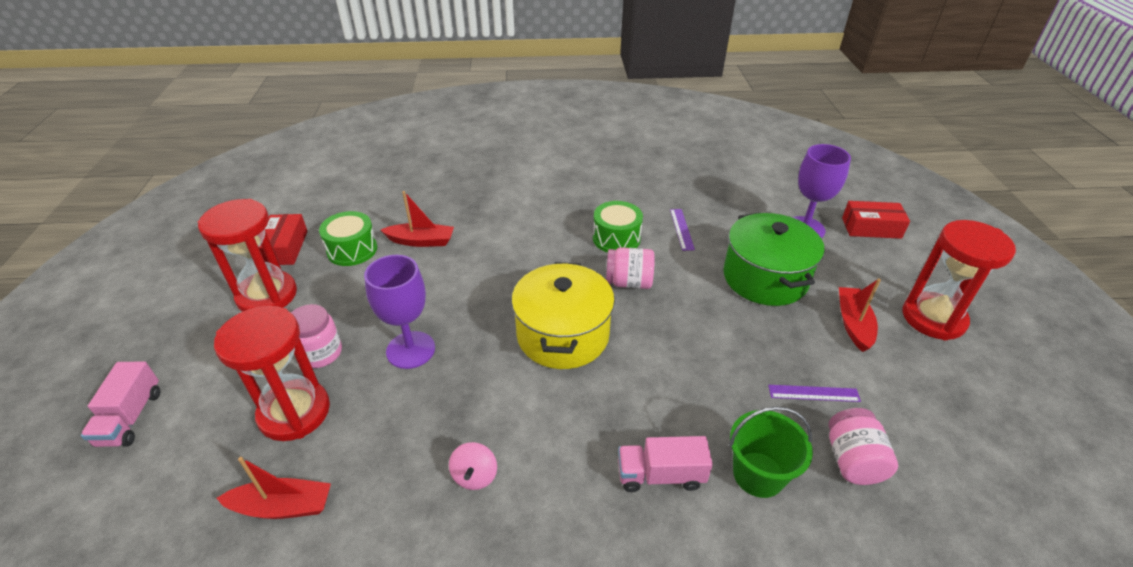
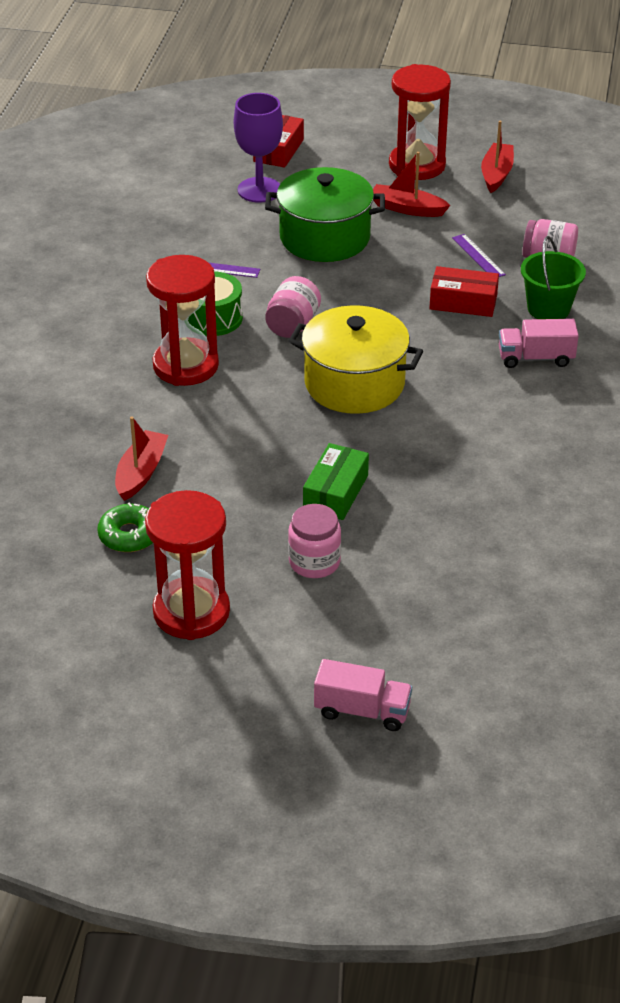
camera: 75 degrees left, 0 degrees up
red hourglass [214,306,330,441] -> red hourglass moved to [146,255,219,386]
red boat [216,457,331,519] -> red boat moved to [481,121,514,193]
red box [259,214,308,265] -> red box moved to [429,266,499,317]
green drum [319,211,377,266] -> green donut [97,503,153,552]
purple goblet [364,255,435,369] -> green box [303,443,369,520]
pink spinning top [449,442,497,490] -> none
pink truck [618,436,713,492] -> pink truck turned 75 degrees clockwise [499,319,579,368]
purple ruler [768,385,861,402] -> purple ruler turned 45 degrees counterclockwise [452,234,506,277]

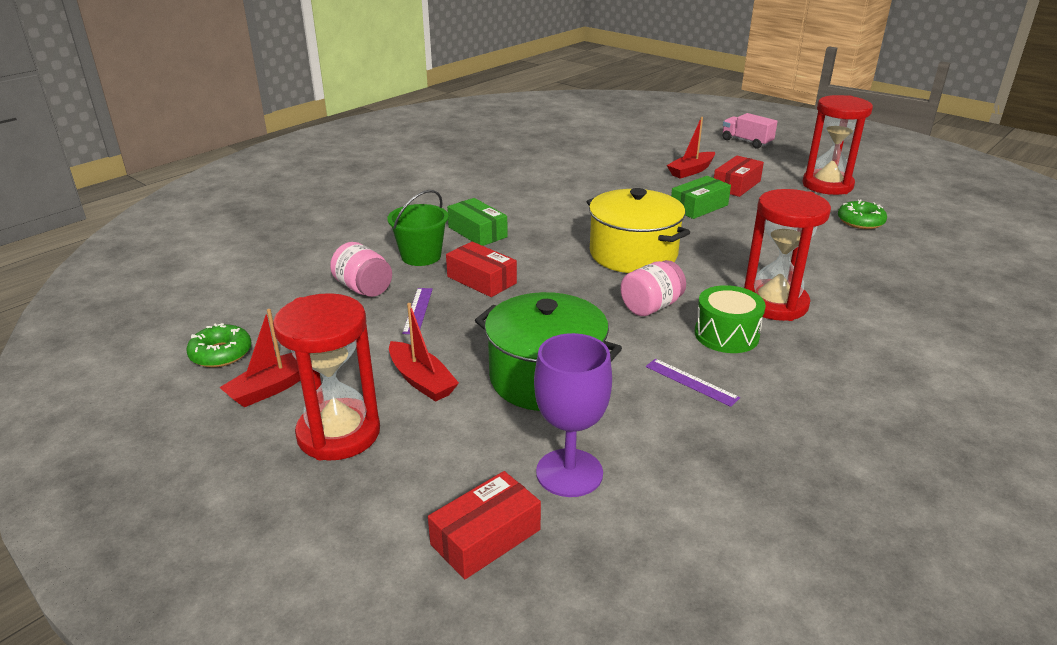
camera: 150 degrees left, 10 degrees down
red boat [115,416,168,501] -> red boat moved to [667,117,715,179]
pink jar [288,504,341,578] -> red box [714,156,764,197]
pink truck [499,319,579,368] -> green box [447,198,508,246]
none -> green donut [186,323,252,367]

